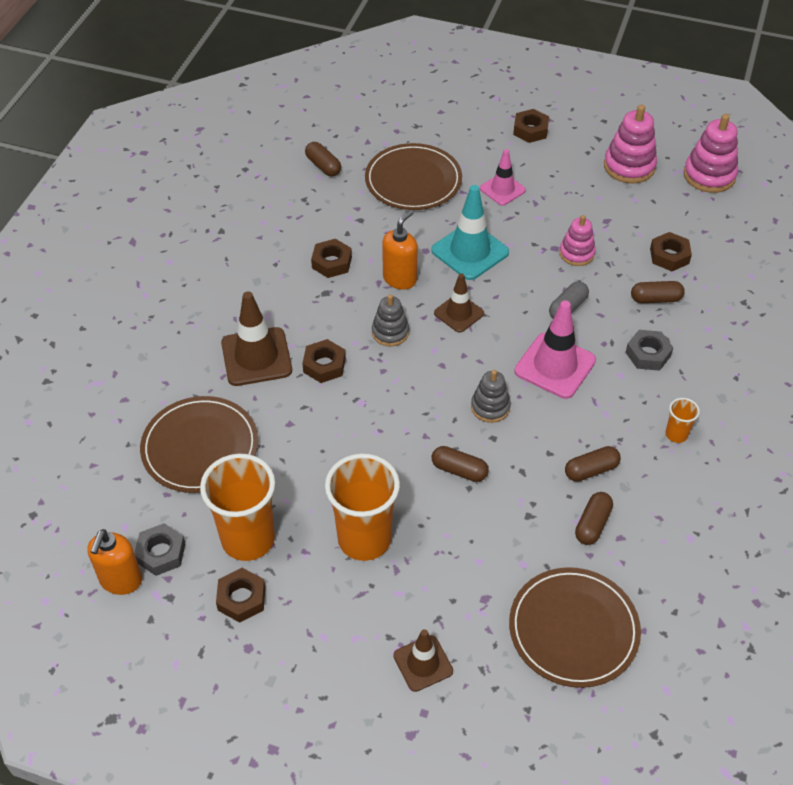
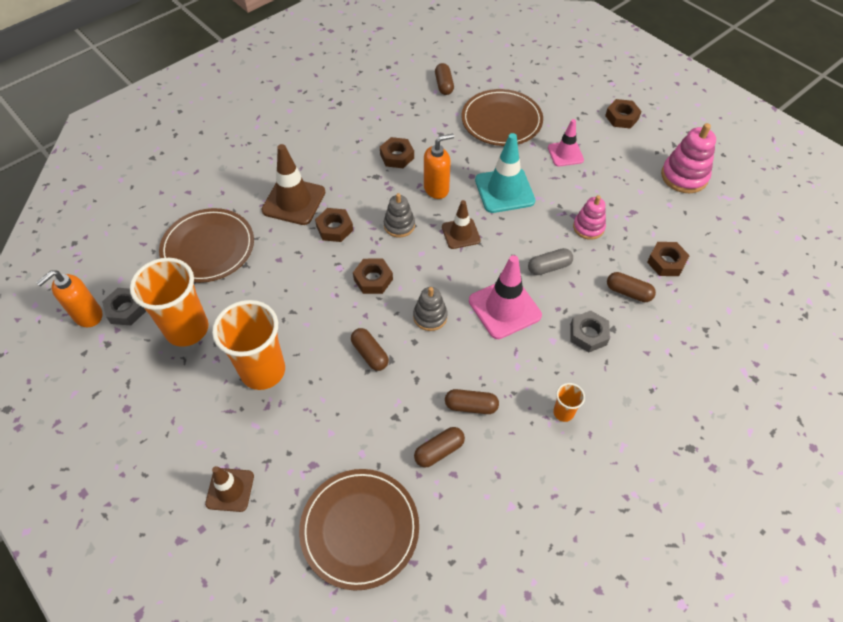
camera: 30 degrees right, 5 degrees up
brown nut [216,568,265,623] -> brown nut moved to [353,259,393,294]
pink stacking toy [684,114,738,193] -> none

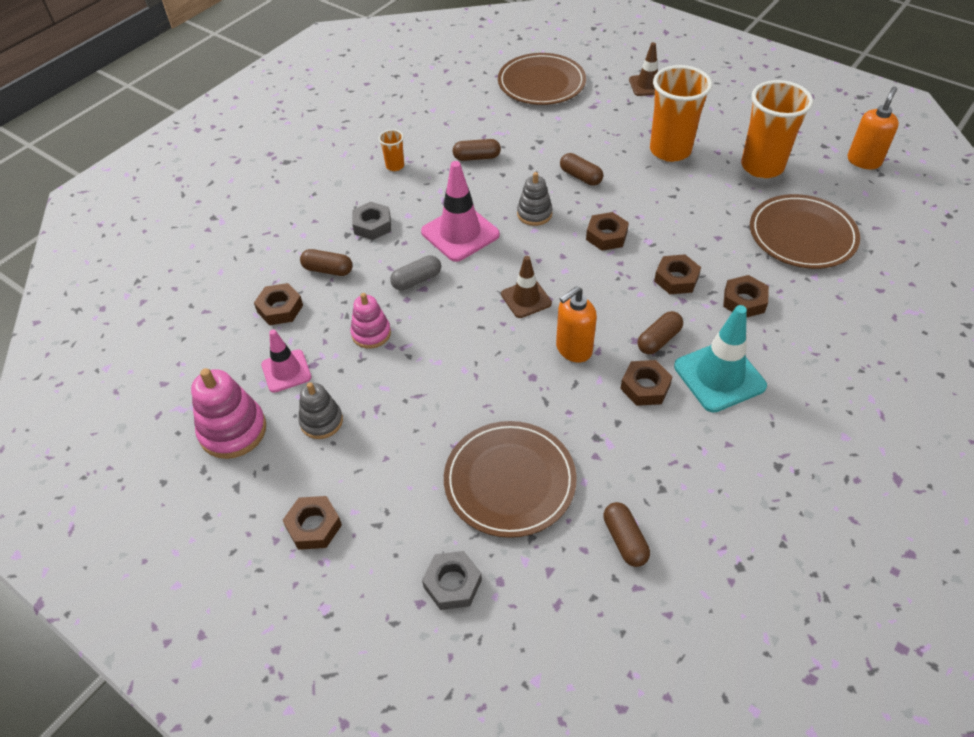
camera: 170 degrees right, 5 degrees down
grey nut [102,288,146,325] -> grey nut moved to [422,551,482,610]
brown traffic cone [261,144,325,225] -> brown nut [723,275,769,317]
grey stacking toy [384,193,415,238] -> grey stacking toy moved to [299,382,343,439]
brown capsule [414,427,465,467] -> brown capsule moved to [638,311,683,354]
turquoise traffic cone [475,133,535,213] -> turquoise traffic cone moved to [674,305,767,413]
pink traffic cone [548,119,584,167] -> pink traffic cone moved to [261,329,312,393]

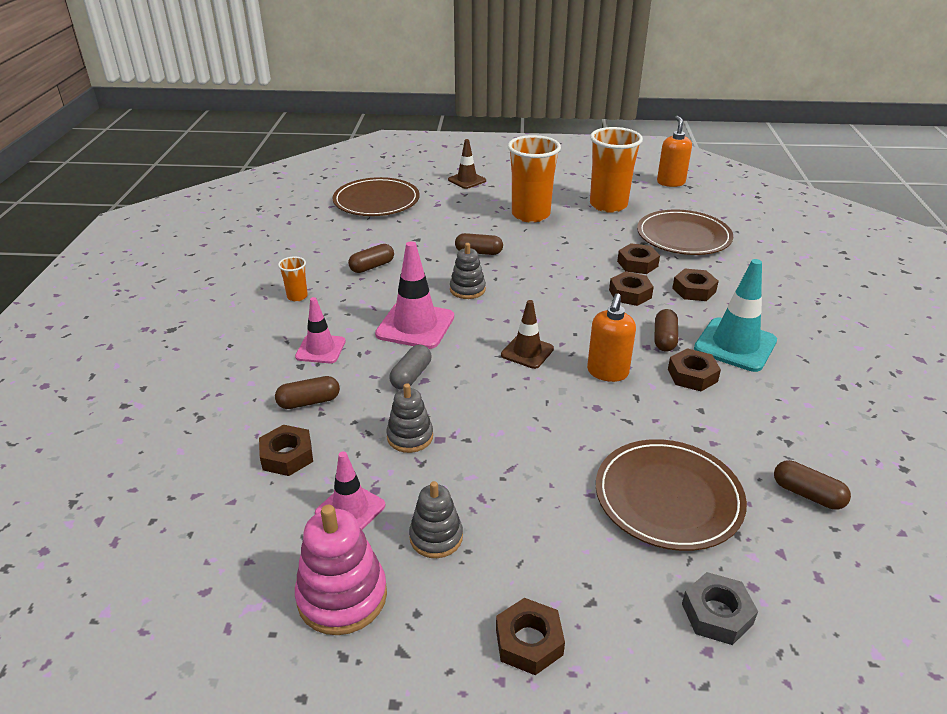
camera: 35 degrees left, 15 degrees down
pink stacking toy [350,293,391,349] -> grey stacking toy [386,383,433,453]
grey nut [352,202,391,240] -> pink traffic cone [295,297,346,363]
brown nut [586,212,629,251] -> brown nut moved to [617,243,660,274]

